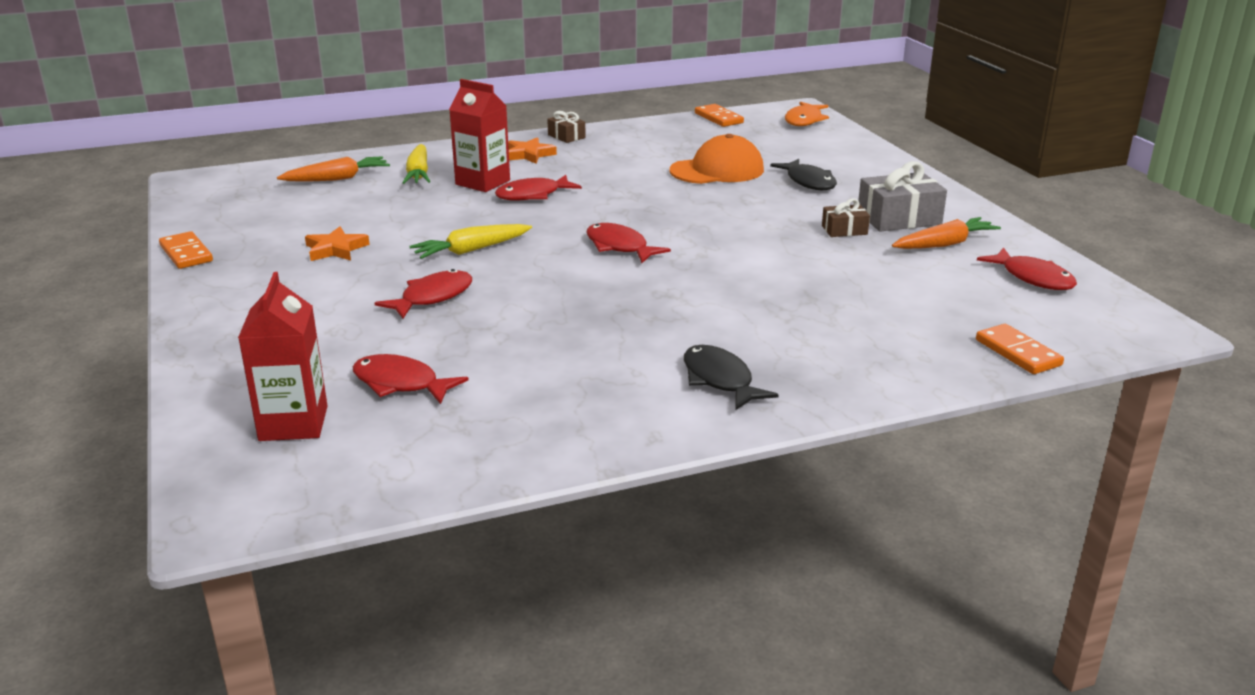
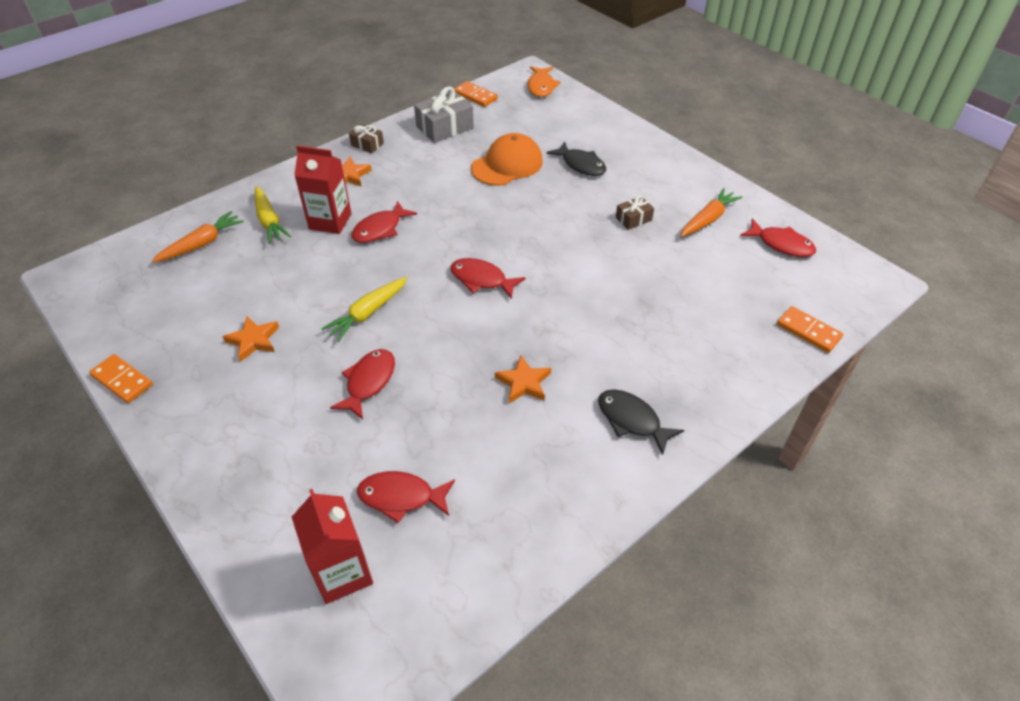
camera: 20 degrees left, 20 degrees up
grey gift [858,161,947,232] -> grey gift moved to [414,86,474,143]
none -> orange star [495,355,551,403]

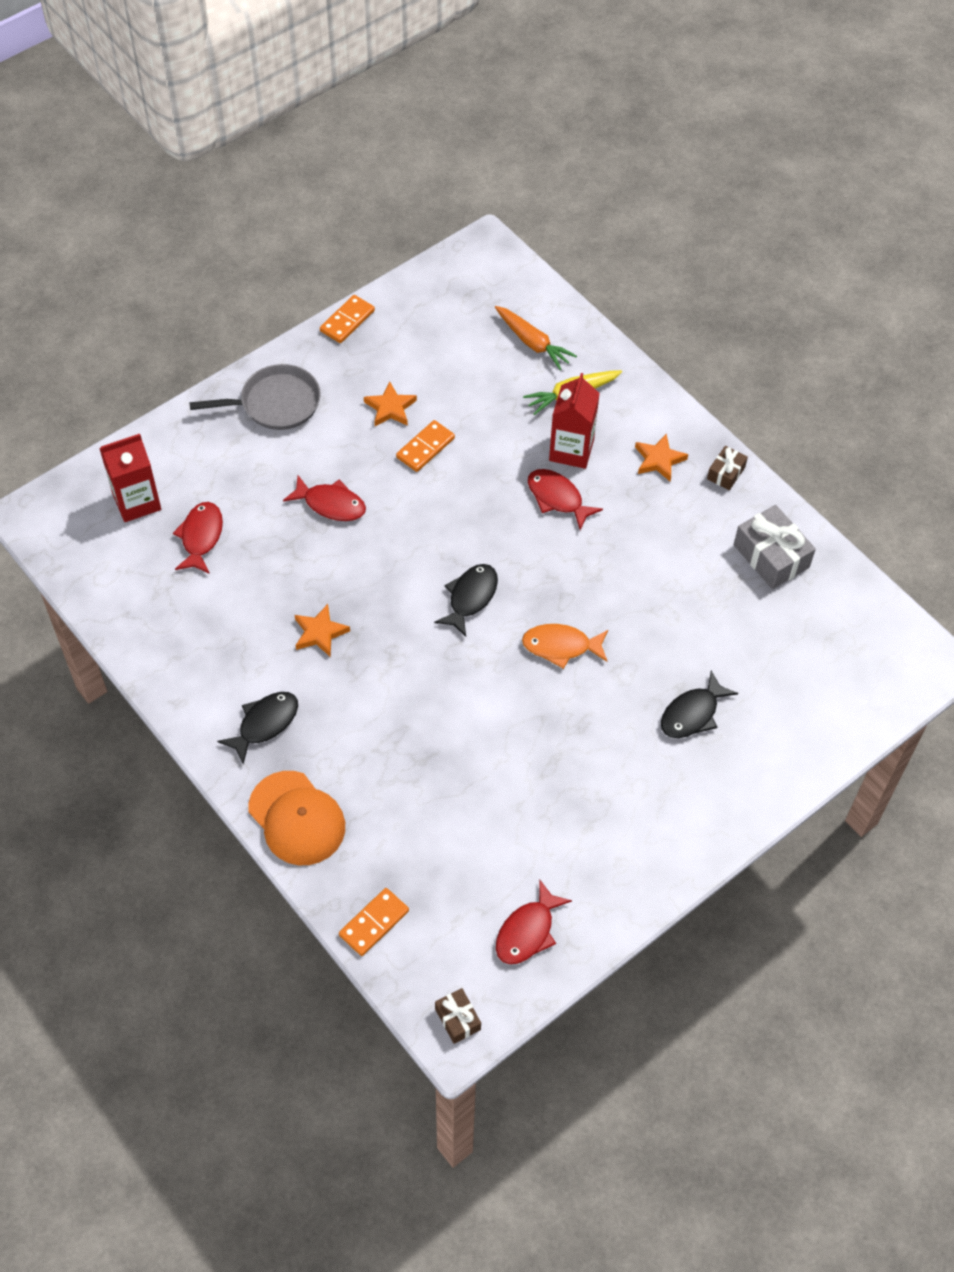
camera: 90 degrees right, 10 degrees up
yellow carrot [321,277,407,342] -> none
red fish [450,258,526,299] -> black fish [434,564,498,637]
orange domino [454,81,498,107] -> orange domino moved to [396,420,455,472]
orange cap [471,133,543,186] -> orange cap moved to [249,771,345,865]
orange fish [527,66,561,97] -> orange fish moved to [522,624,608,669]
brown gift [616,195,654,230] -> brown gift moved to [435,988,481,1044]
orange carrot [680,188,742,237] -> none
none -> grey pan [189,364,321,430]

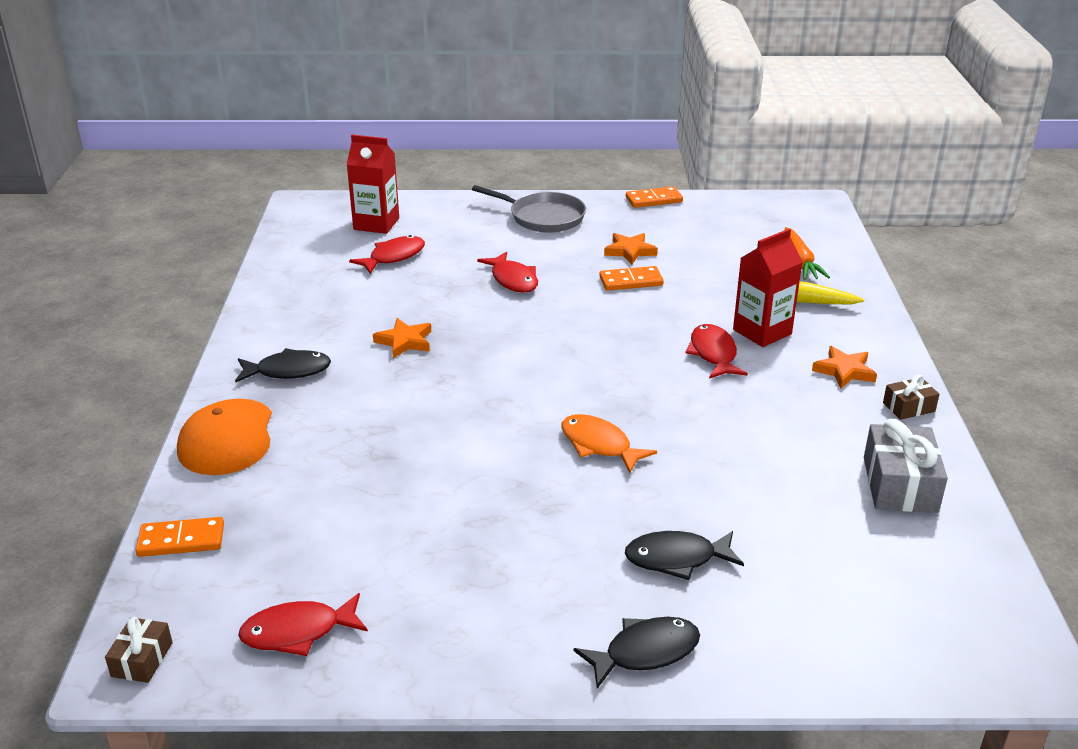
camera: 40 degrees right, 25 degrees down
black fish [434,564,498,637] -> black fish moved to [574,617,700,689]

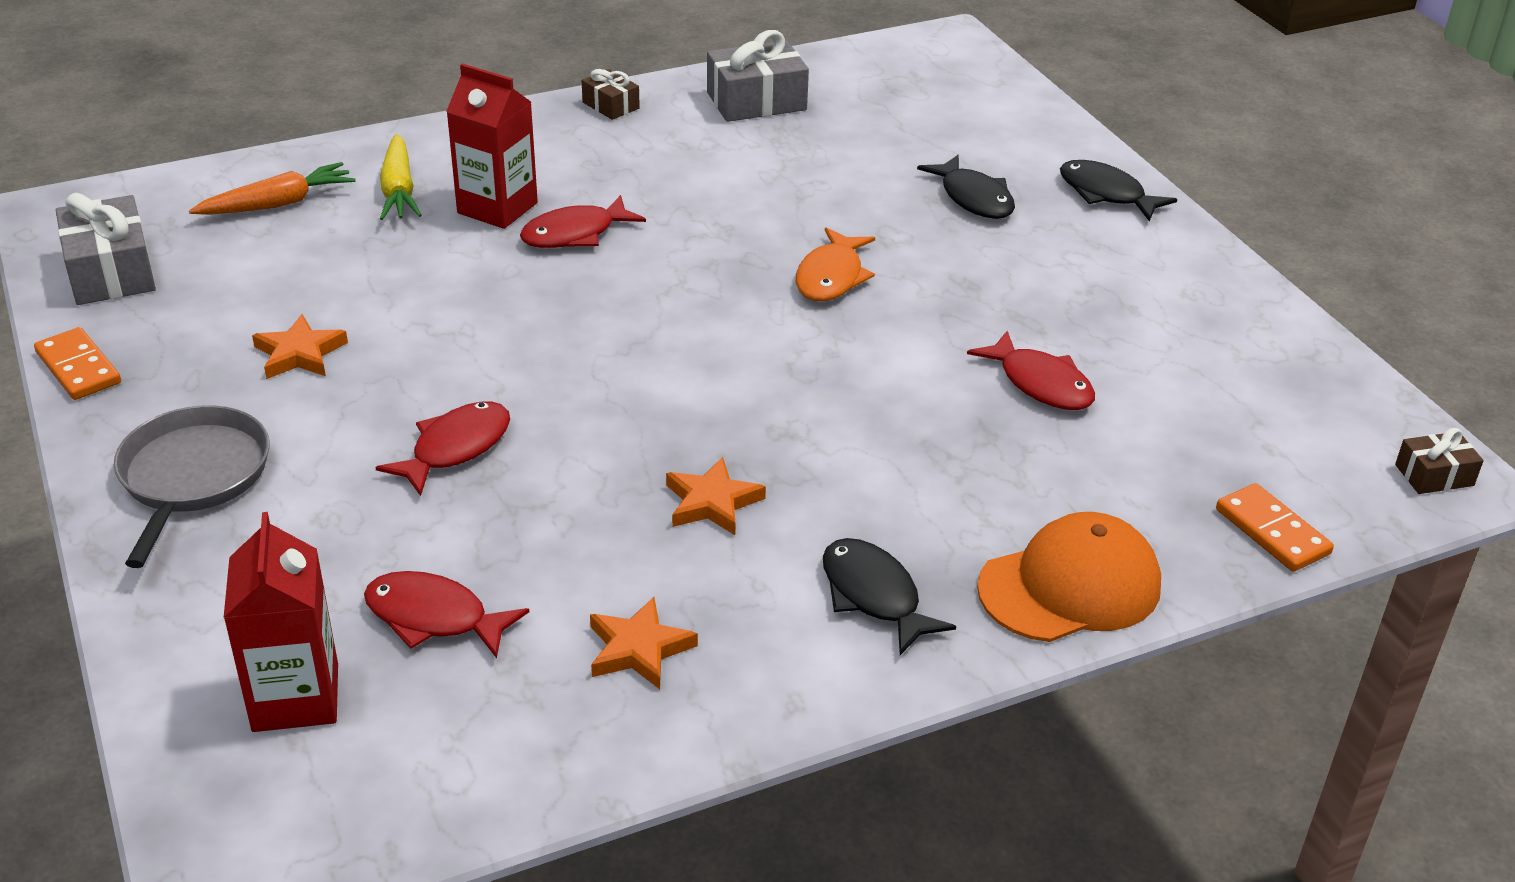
camera: 115 degrees left, 5 degrees up
red fish [238,593,368,656] -> red fish moved to [967,331,1095,410]
orange domino [599,266,664,291] -> none
orange star [812,346,877,388] -> orange star moved to [590,597,698,689]
none -> grey gift [56,193,156,305]

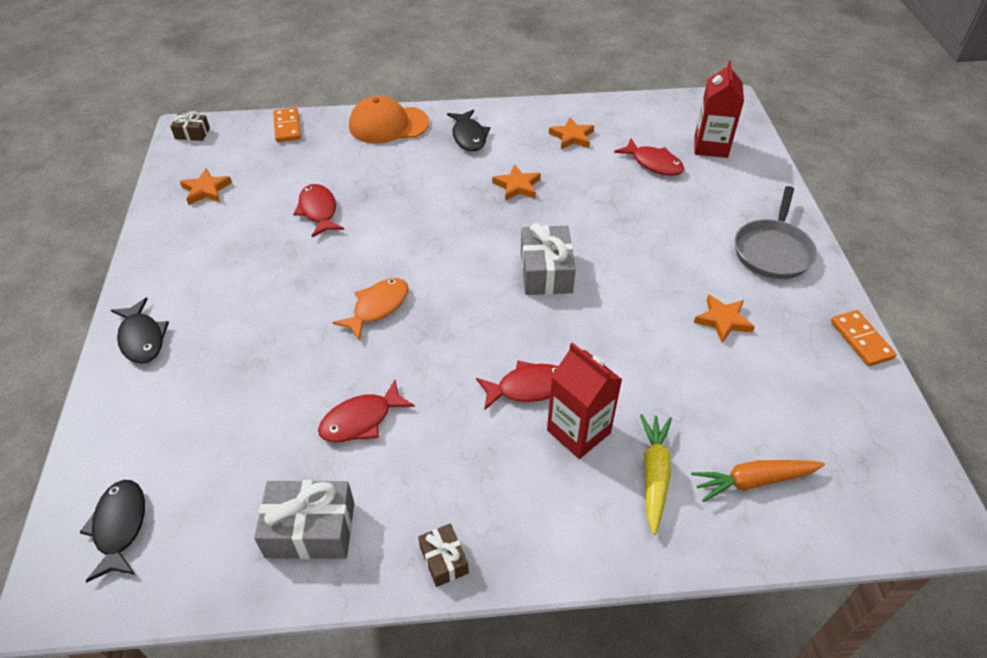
camera: 160 degrees left, 10 degrees up
grey gift [56,193,156,305] -> grey gift moved to [521,223,576,295]
red fish [375,401,510,496] -> red fish moved to [318,380,415,442]
black fish [917,155,1015,219] -> black fish moved to [79,480,145,582]
none -> orange star [180,168,232,205]

